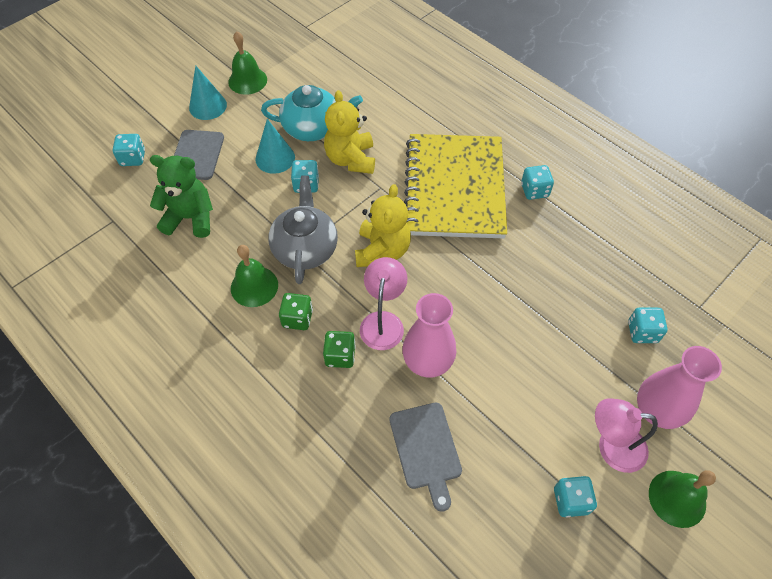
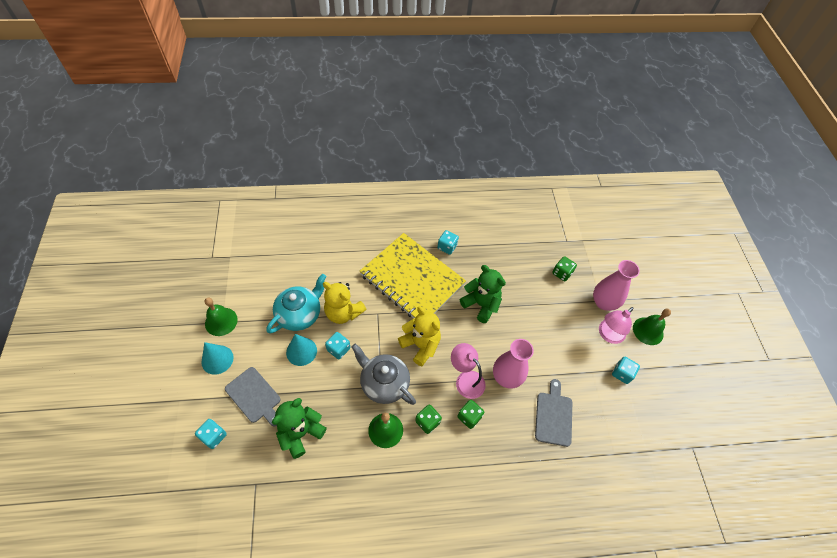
camera: 55 degrees left, 0 degrees up
grey cutting board [390,403,462,512] -> grey cutting board turned 105 degrees counterclockwise [535,379,572,447]
turquoise dice [628,307,668,343] -> green dice [552,256,577,281]
none -> green teddy bear [460,265,506,323]

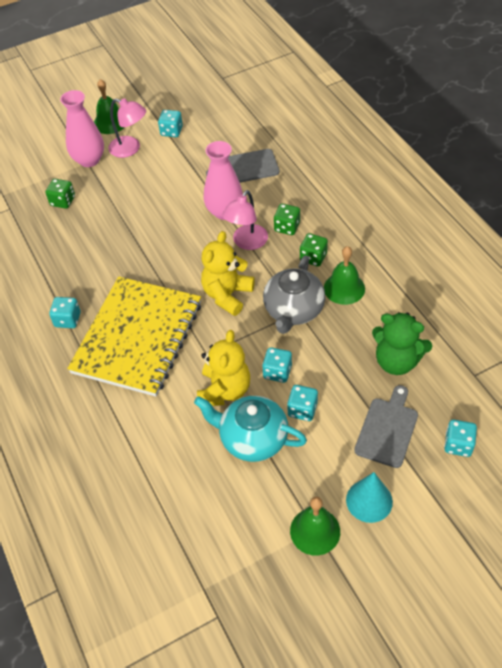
camera: 105 degrees left, 5 degrees down
turquoise cone [286,334,317,366] -> turquoise dice [287,385,318,421]
green teddy bear [460,265,506,323] -> none

